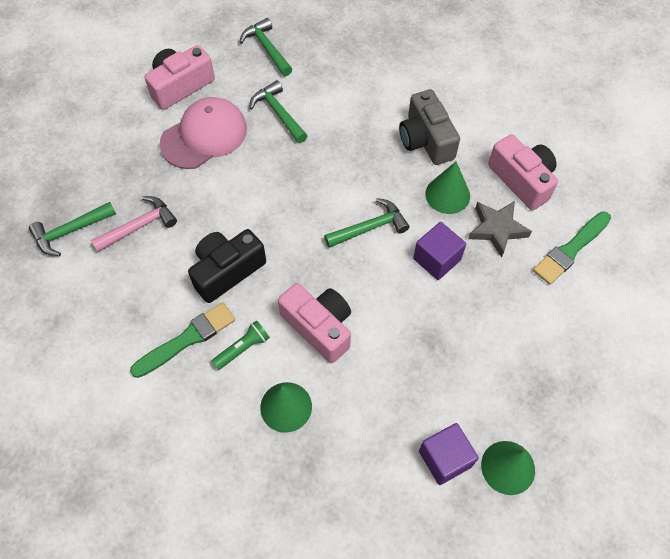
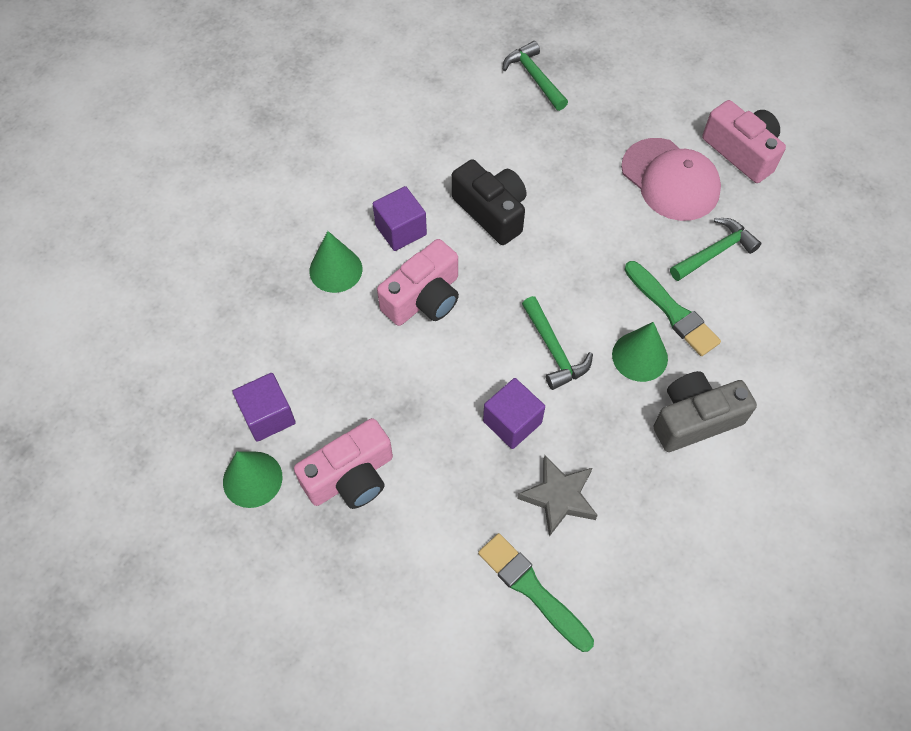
camera: 90 degrees right, 0 degrees up
pink hammer [91,196,177,252] -> none
green brush [130,302,235,378] -> green brush moved to [625,261,721,356]
green flashlight [212,320,270,370] -> purple cube [373,186,427,251]
green hammer [240,18,292,76] -> none
green cone [425,161,470,214] -> green cone moved to [612,322,668,382]
pink camera [488,134,558,210] -> pink camera moved to [294,418,393,509]

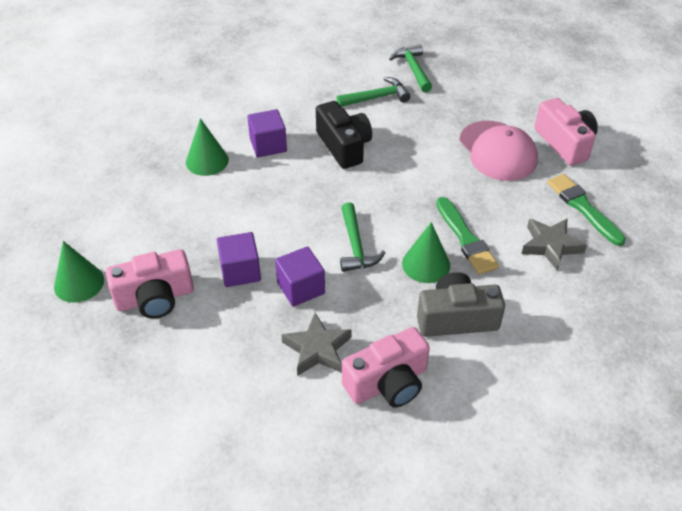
camera: 15 degrees right, 15 degrees down
purple cube [232,373,296,442] -> purple cube moved to [217,232,261,287]
pink camera [377,239,459,326] -> pink camera moved to [342,327,430,407]
green brush [478,533,594,652] -> green brush moved to [547,174,626,246]
green hammer [670,218,761,281] -> green hammer moved to [337,77,410,107]
none -> grey star [521,218,587,271]

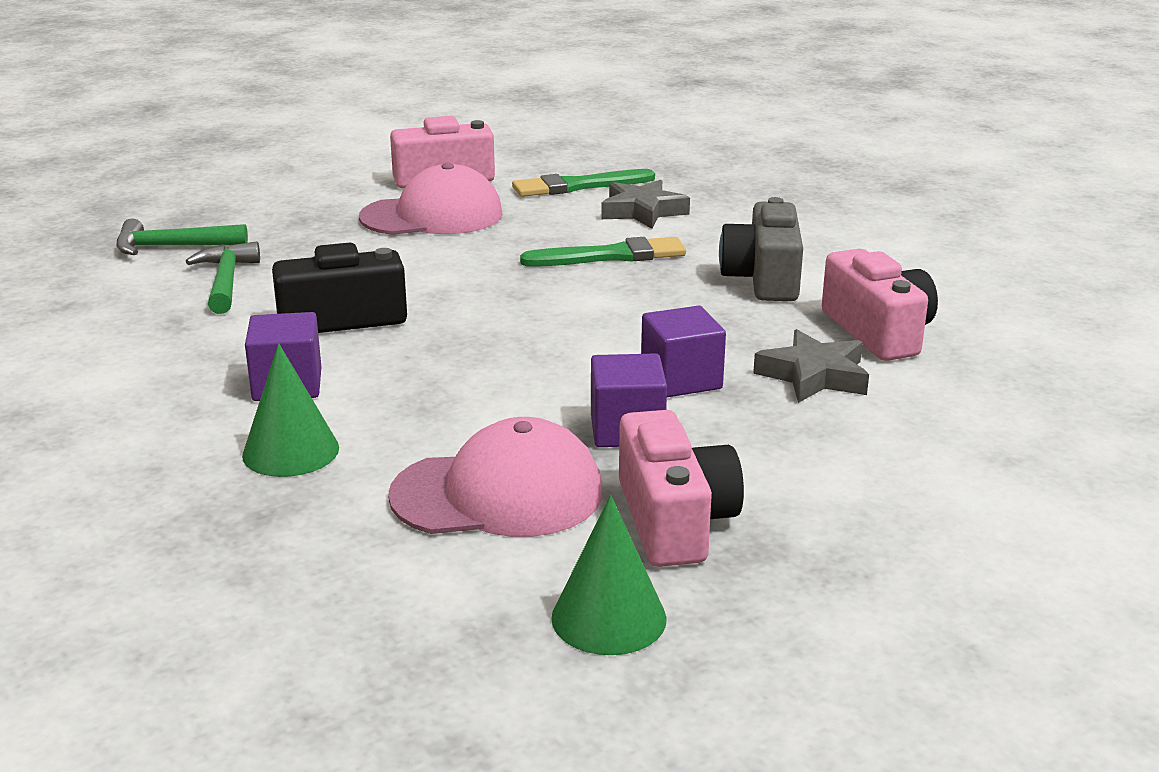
camera: 80 degrees left, 20 degrees down
green hammer [340,202,385,272] -> none
green cone [402,222,450,283] -> none
none -> pink cap [388,417,602,537]

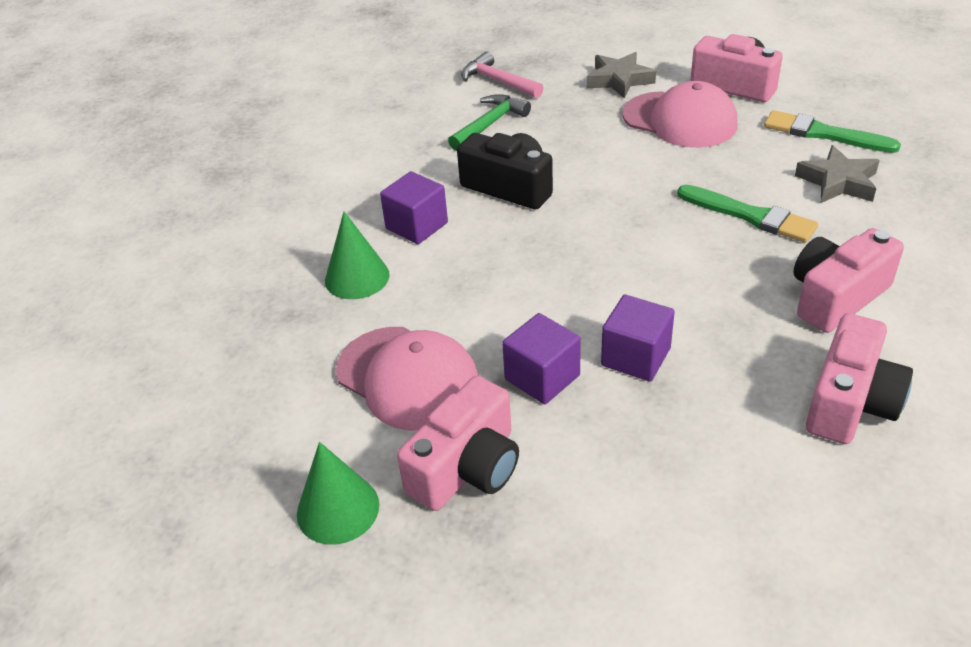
camera: 50 degrees right, 15 degrees up
green hammer [117,218,248,255] -> pink hammer [461,52,544,98]
grey camera [719,197,803,301] -> pink camera [794,228,904,333]
grey star [753,329,869,403] -> grey star moved to [587,52,656,99]

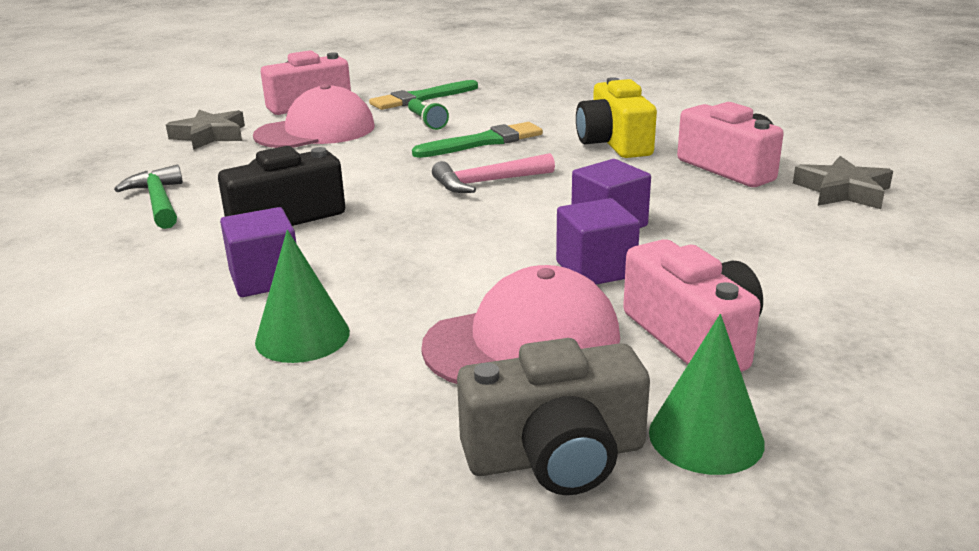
camera: 65 degrees left, 15 degrees down
pink hammer [461,52,544,98] -> pink hammer moved to [432,153,555,193]
pink camera [794,228,904,333] -> yellow camera [576,77,657,158]
grey star [795,145,880,203] -> grey star moved to [793,156,893,209]
none -> green flashlight [408,98,449,130]
none -> grey camera [457,338,650,495]

